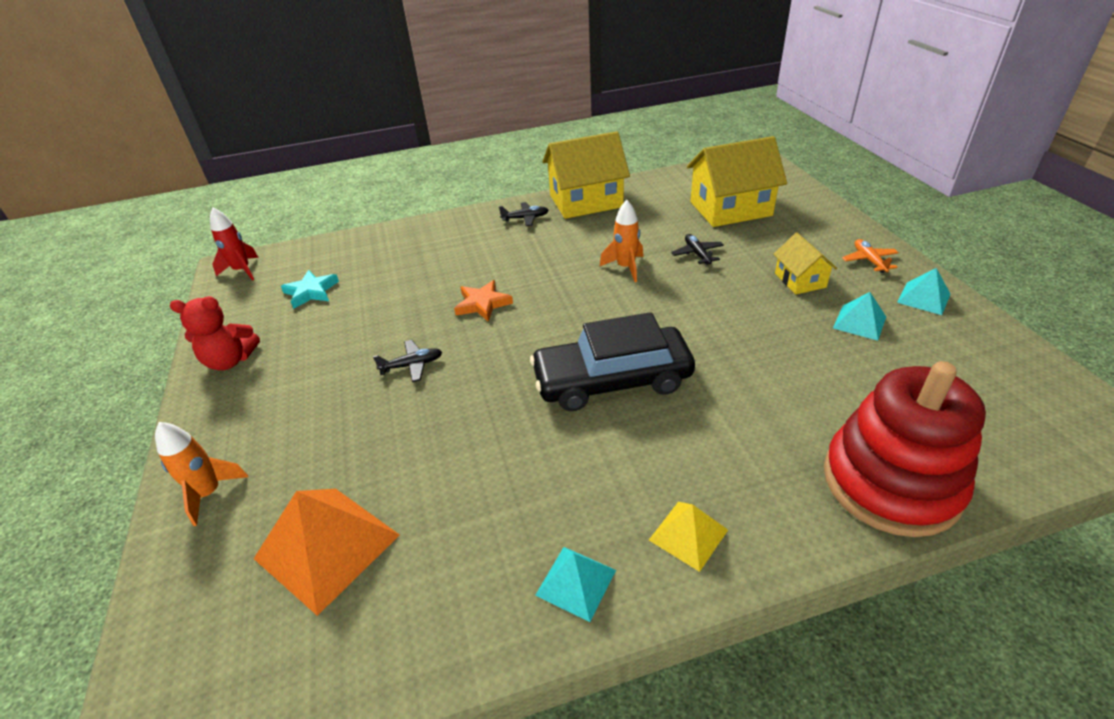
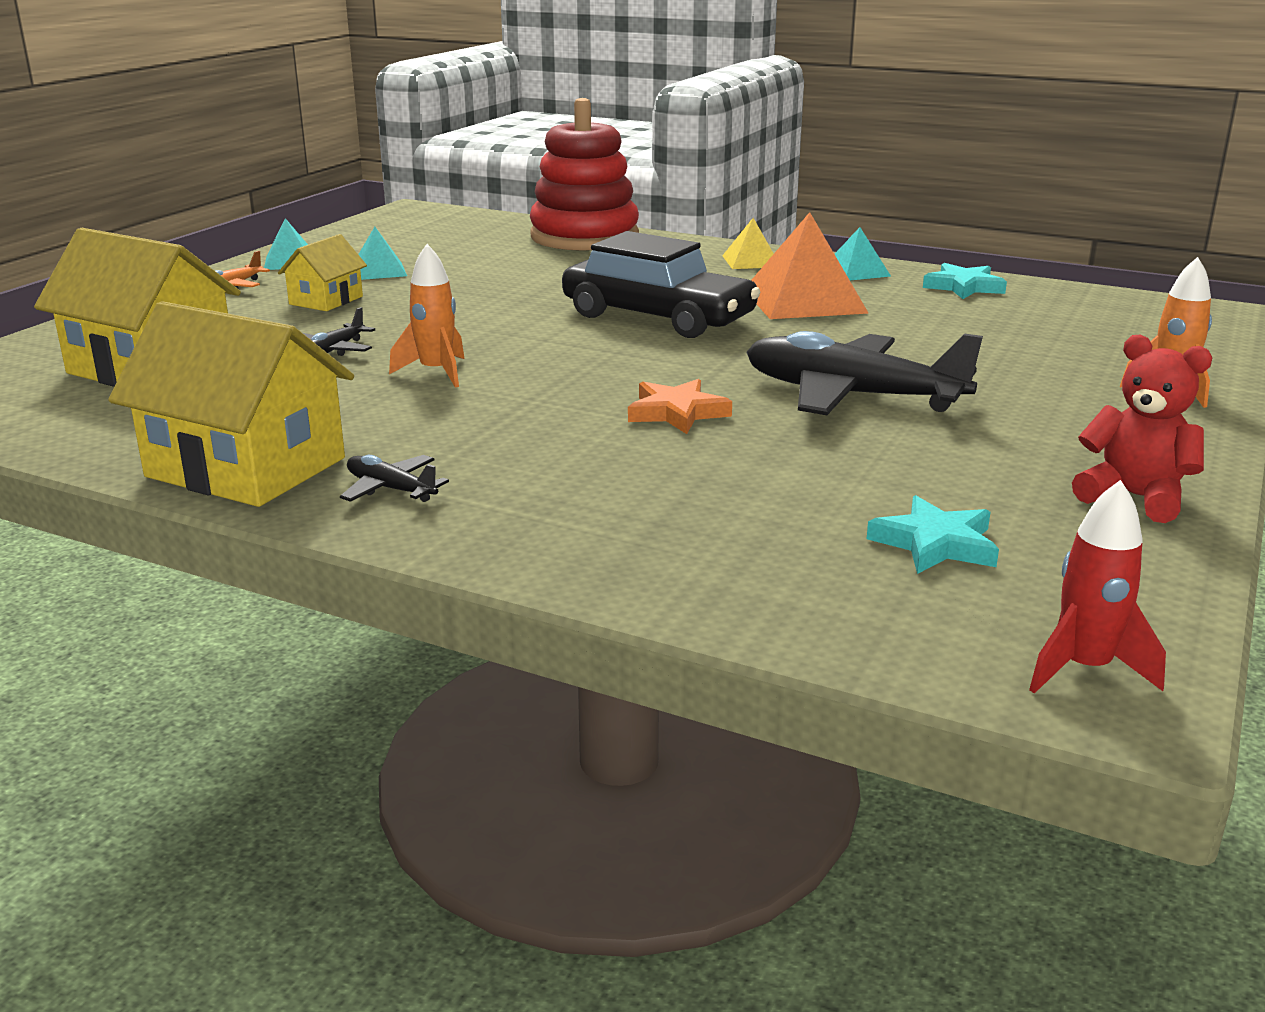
camera: 140 degrees left, 15 degrees down
orange pyramid [254,489,400,616] -> orange pyramid moved to [751,212,869,319]
black plane [373,340,442,382] -> black plane [746,331,983,415], size x2.28
none -> turquoise star [923,263,1007,299]

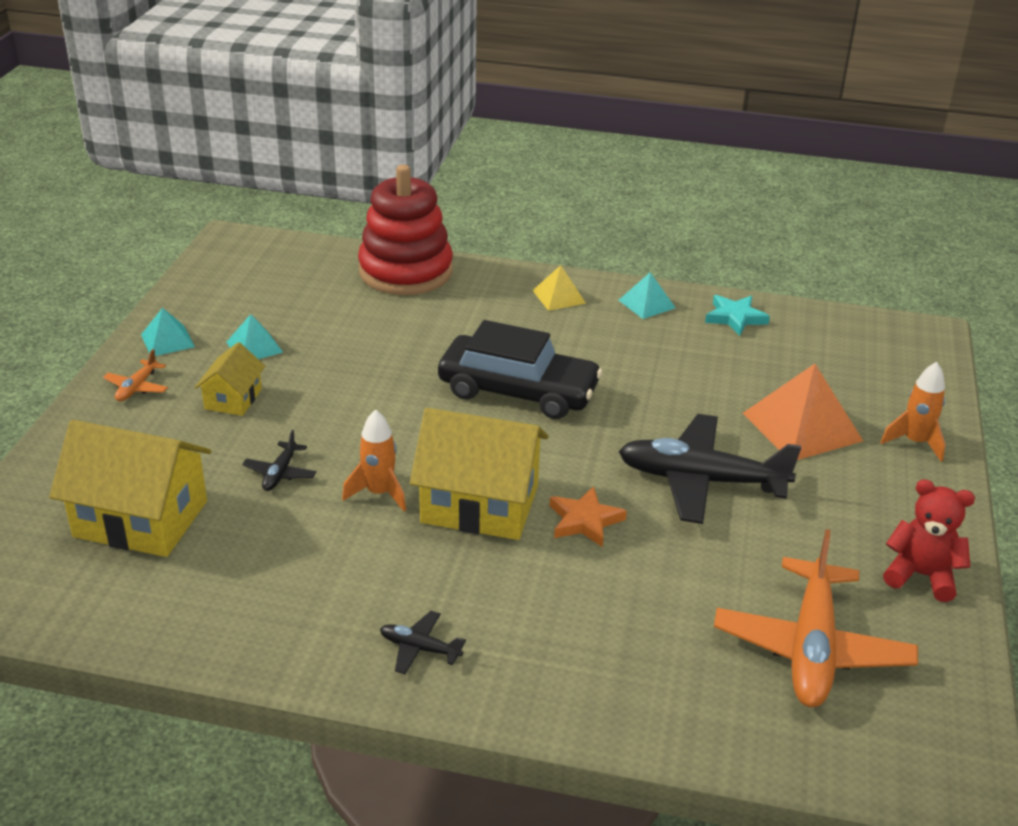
camera: 15 degrees left, 10 degrees up
yellow house [108,301,354,507] -> yellow house moved to [410,408,548,540]
orange pyramid [751,212,869,319] -> orange pyramid moved to [743,364,863,460]
turquoise star [867,495,999,574] -> orange plane [714,529,918,707]
red rocket [1029,480,1166,694] -> none

